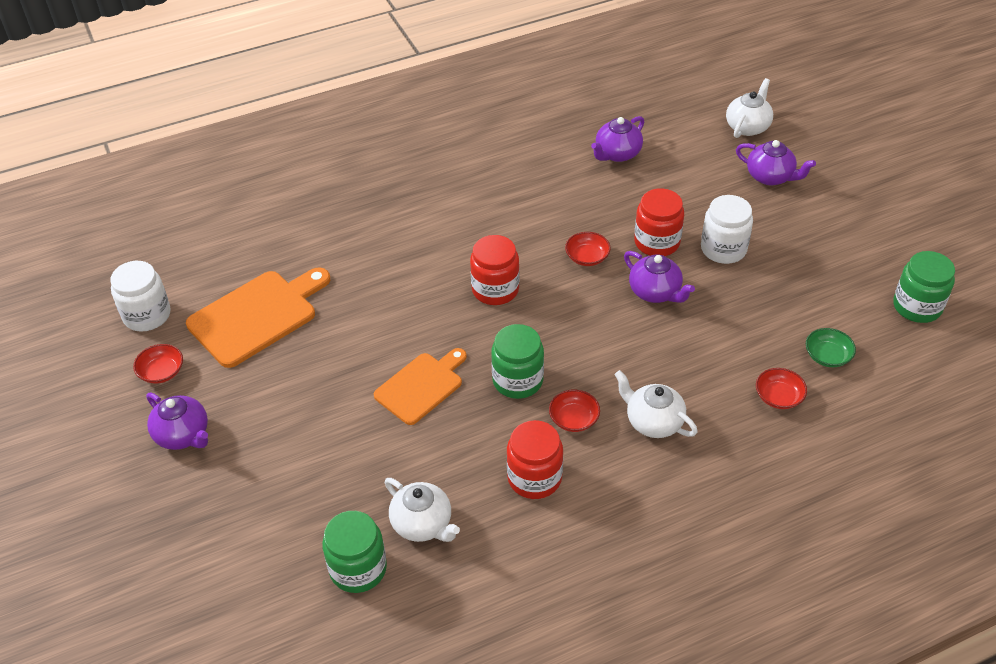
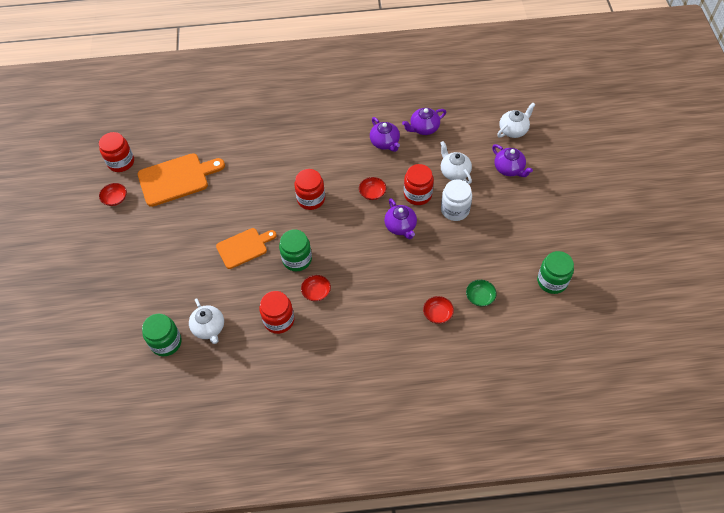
camera: 20 degrees right, 10 degrees up
white jar [110,261,171,332] -> red jar [99,132,134,172]
purple teapot [146,392,208,450] -> purple teapot moved to [370,117,400,152]
white teapot [615,370,698,438] -> white teapot moved to [440,141,472,184]

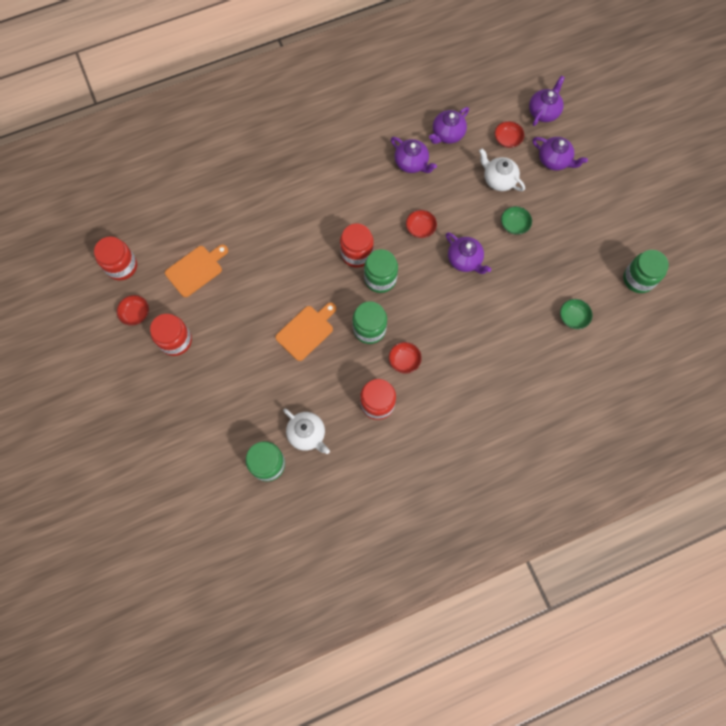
camera: 20 degrees left, 15 degrees up
orange cutting board [138,153,225,207] -> orange cutting board [165,245,228,297], size x0.66
red jar [404,164,434,205] -> red jar moved to [150,314,192,356]
red bowl [423,296,454,324] -> red bowl moved to [495,121,525,148]
white jar [441,179,472,221] -> green bowl [501,206,532,235]
white teapot [497,103,536,138] -> purple teapot [529,75,565,126]
none -> green jar [364,249,398,293]

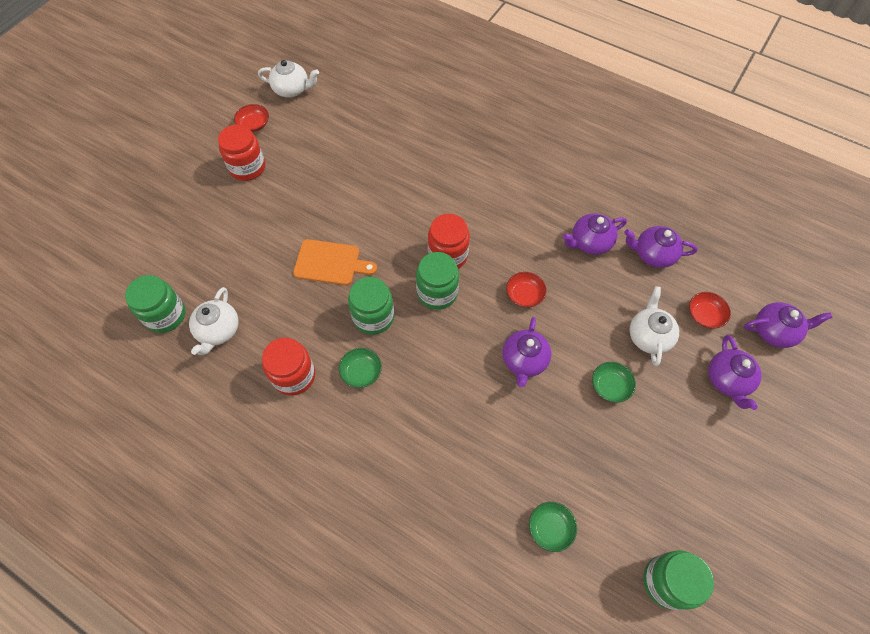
camera: 55 degrees right, 10 degrees down
red jar [94,236,137,280] -> white teapot [258,60,319,98]
orange cutting board [165,245,228,297] -> none
red bowl [389,342,422,374] -> green bowl [339,348,382,388]
purple teapot [391,137,437,173] -> purple teapot turned 60 degrees clockwise [563,213,627,255]

